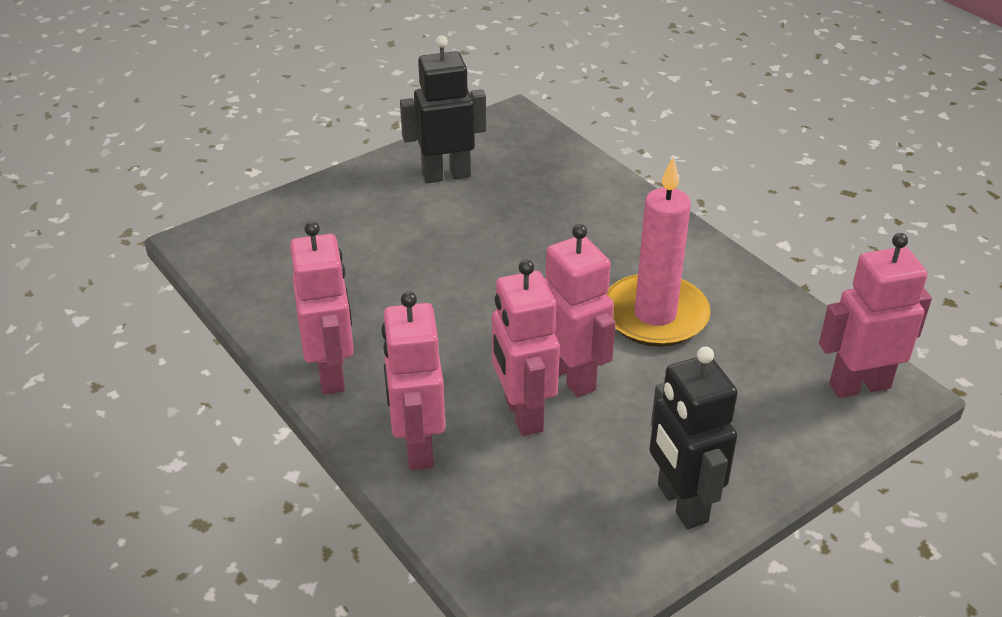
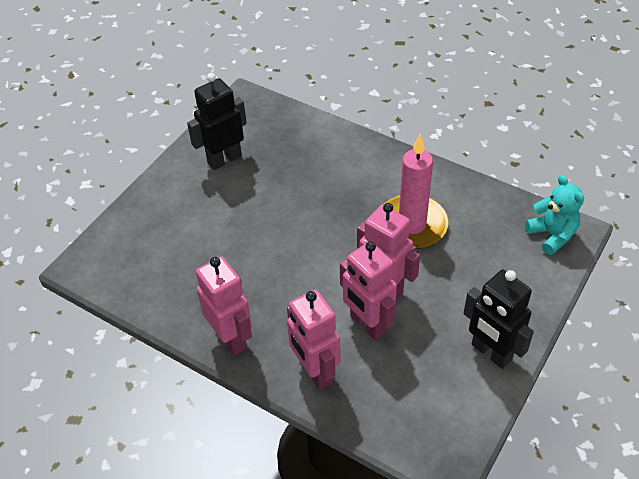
camera: 20 degrees left, 10 degrees up
pink robot [819,233,932,398] -> turquoise teddy bear [525,175,584,255]

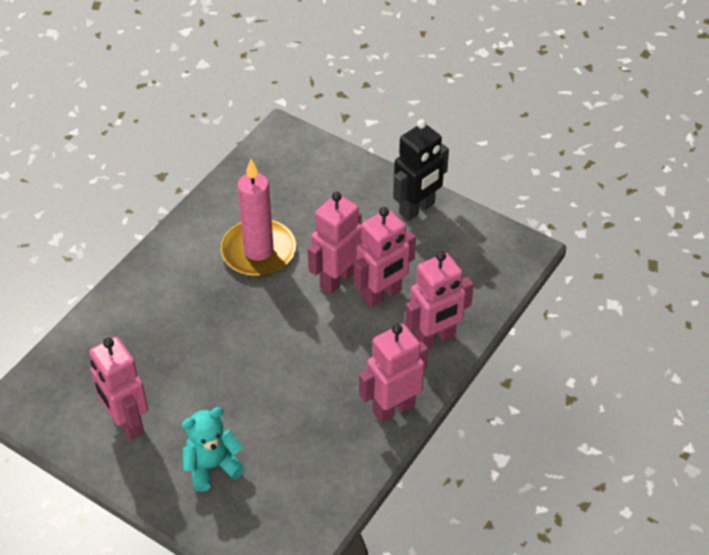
camera: 90 degrees left, 0 degrees up
black robot [187,73,247,170] -> pink robot [89,337,148,440]
turquoise teddy bear [525,175,584,255] -> turquoise teddy bear moved to [182,407,245,492]

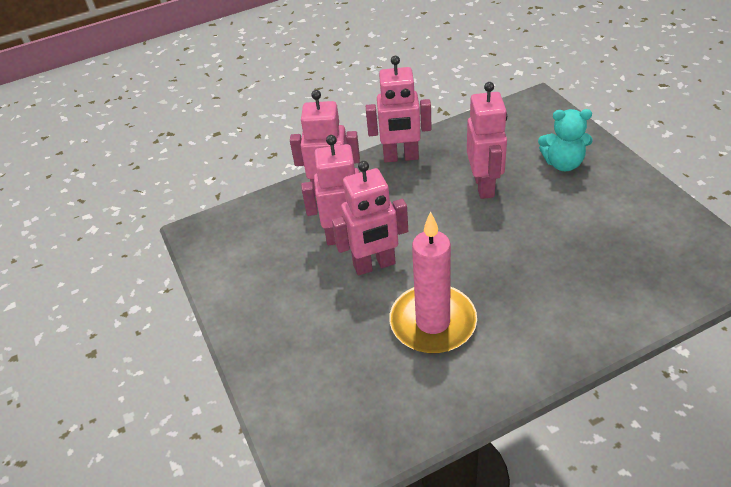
camera: 145 degrees left, 5 degrees down
pink robot [89,337,148,440] -> pink robot moved to [467,82,507,199]
black robot [393,119,449,221] -> none

